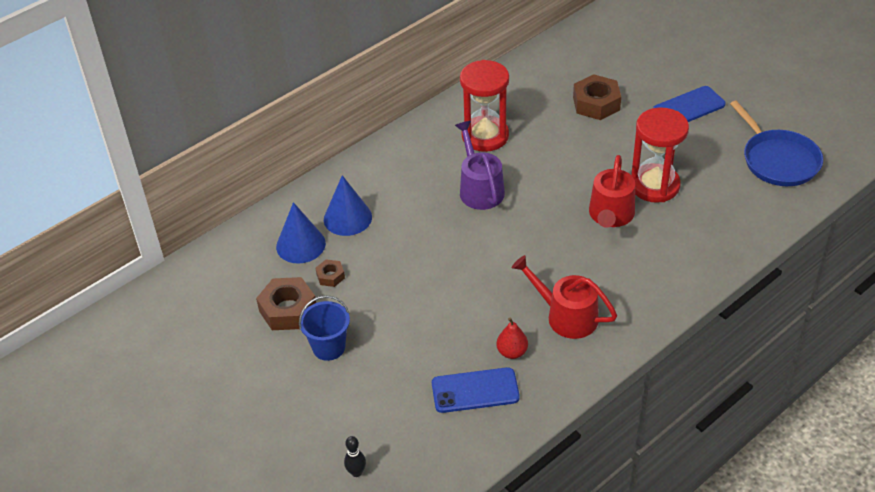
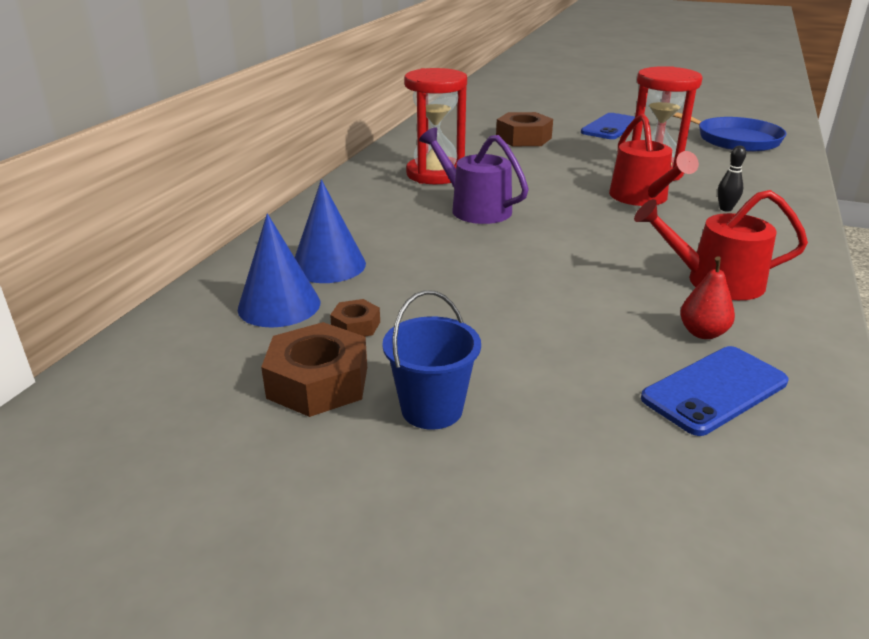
camera: 30 degrees left, 15 degrees down
black bowling pin [344,436,366,477] -> black bowling pin moved to [717,146,746,212]

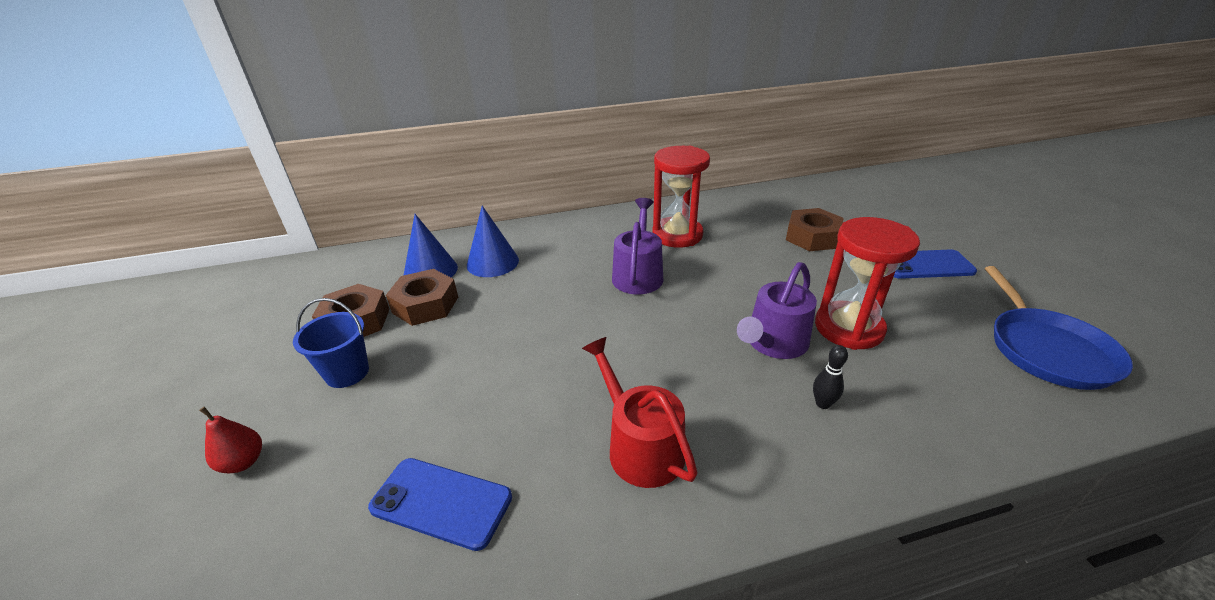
camera: 55 degrees right, 5 degrees up
brown nut [330,299,380,336] -> brown nut [386,269,458,326], size x1.93
red watering can [609,114,699,206] -> purple watering can [737,262,817,359]
red pear [680,256,735,339] -> red pear moved to [199,407,262,474]

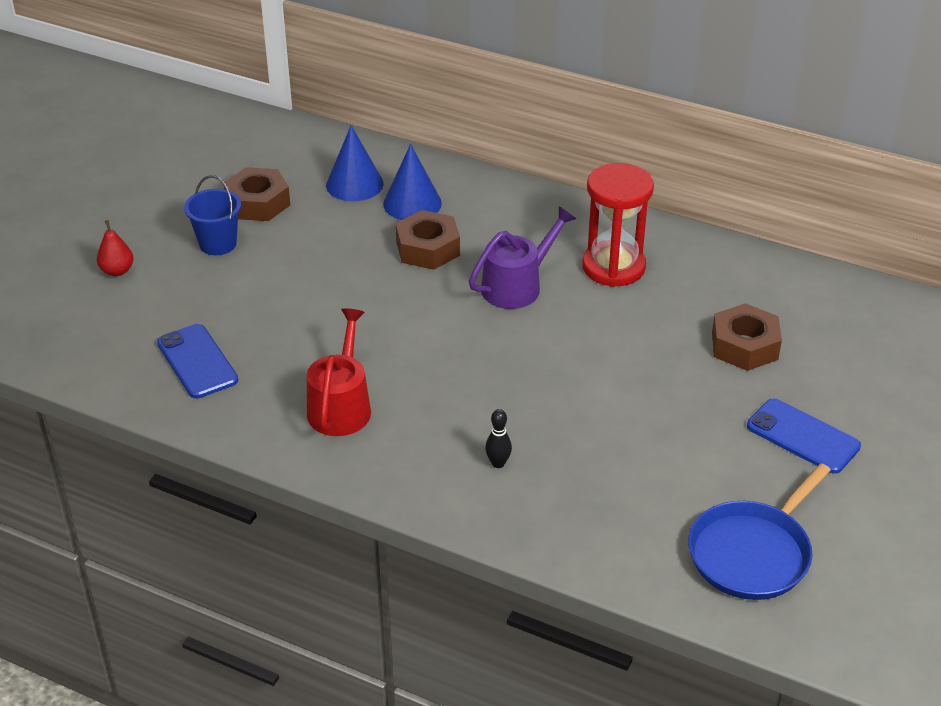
camera: 40 degrees right, 5 degrees up
brown nut [386,269,458,326] -> brown nut moved to [396,210,460,270]
purple watering can [737,262,817,359] -> none
red hourglass [815,217,920,350] -> none

